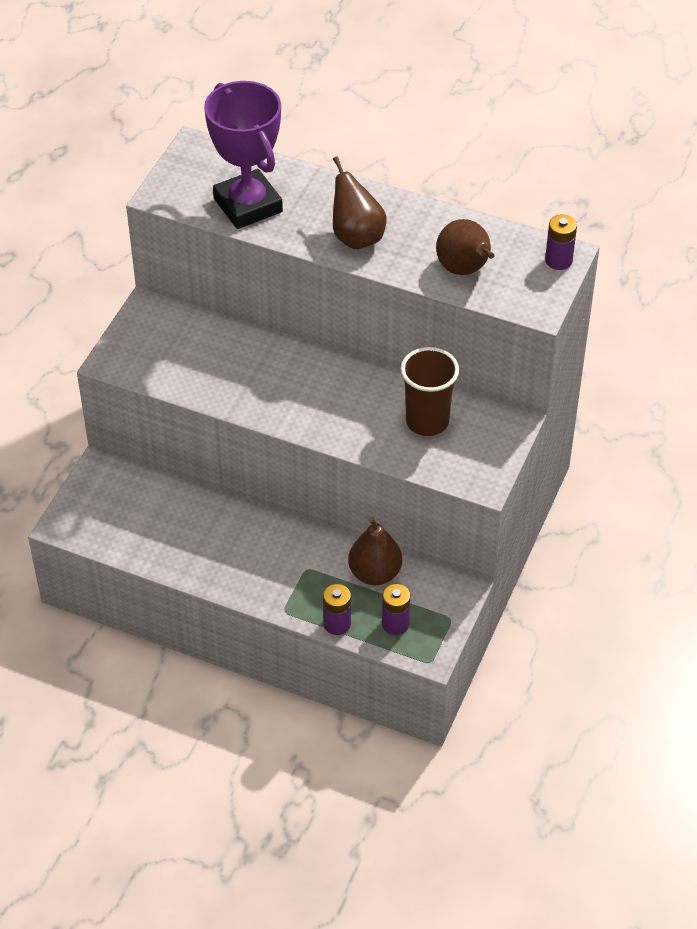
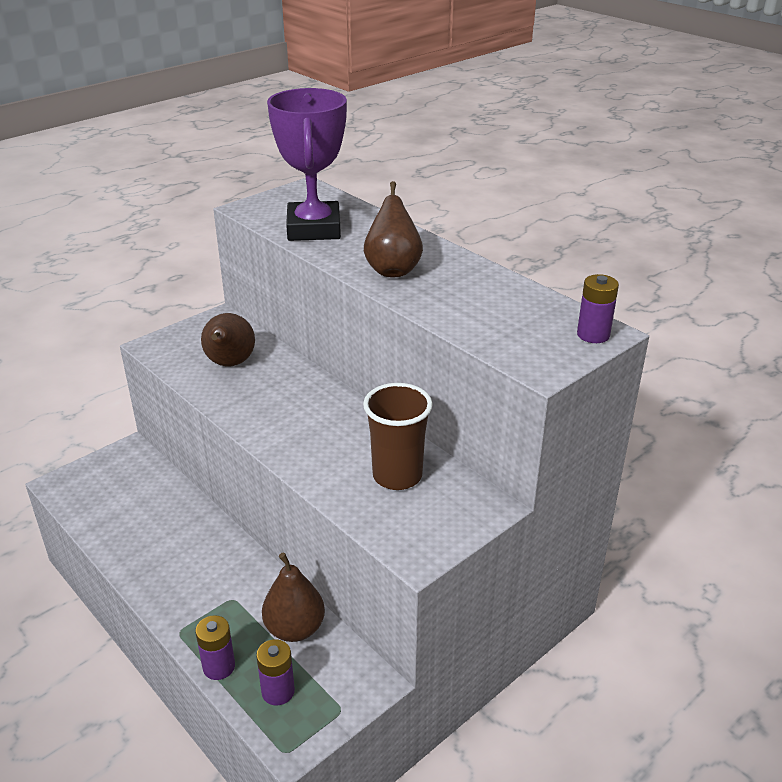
camera: 25 degrees right, 15 degrees down
brown pear [436,219,494,275] -> brown pear moved to [201,313,255,366]

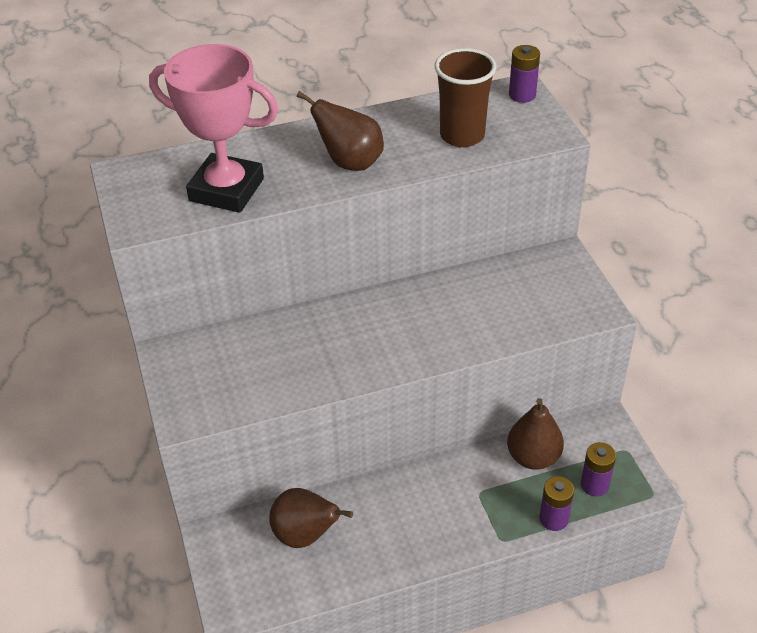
camera: 65 degrees left, 10 degrees up
brown pear [201,313,255,366] -> brown pear moved to [269,488,353,548]
purple trophy [267,88,347,241] -> pink trophy [149,44,278,213]
brown cup [363,383,433,490] -> brown cup moved to [435,48,496,147]

